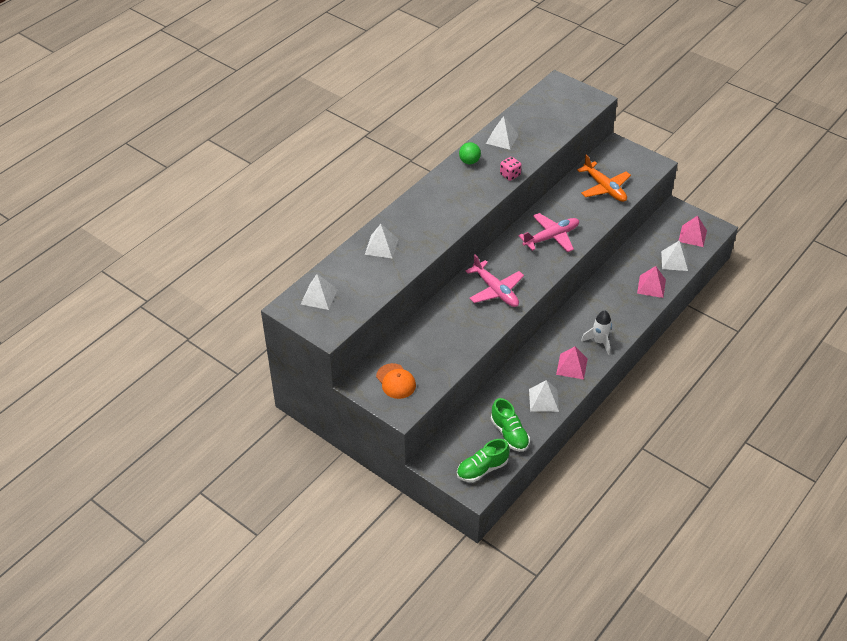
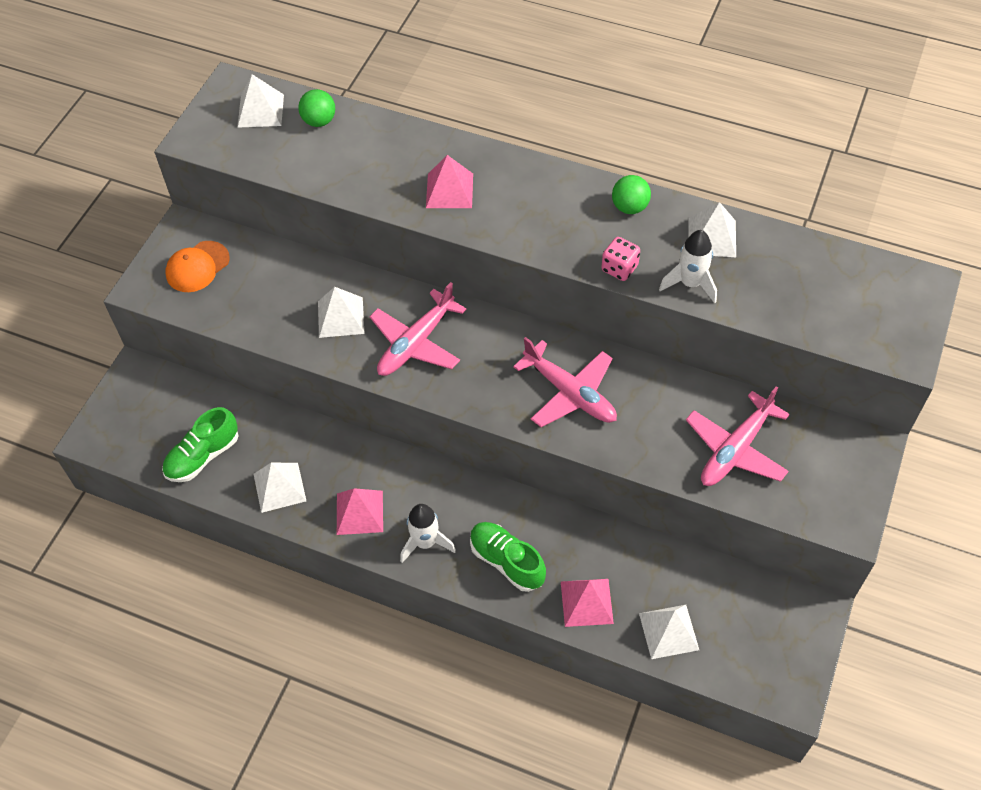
camera: 75 degrees right, 10 degrees up
white pyramid [365,224,398,259] -> white pyramid moved to [318,287,365,338]
green shoe [457,439,510,482] -> green shoe moved to [470,522,546,592]
orange plane [577,155,631,202] -> pink plane [686,386,790,486]
pink pyramid [679,216,707,247] -> pink pyramid moved to [426,155,473,208]
none -> green ball [298,89,335,127]
none -> white rocket [659,230,717,303]

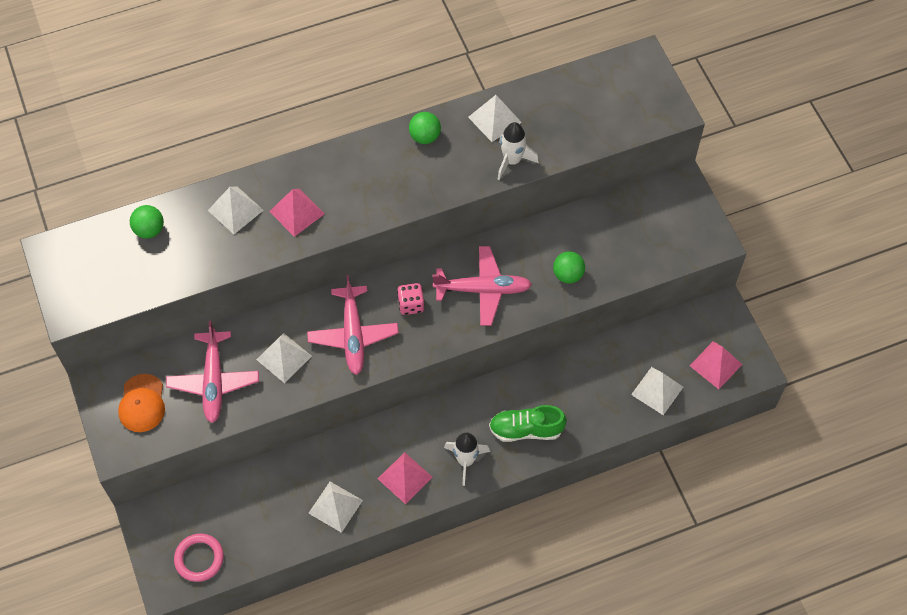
camera: 45 degrees left, 5 degrees up
green shoe [162,407,239,482] -> none
white pyramid [237,74,284,128] -> white pyramid moved to [208,187,264,234]
pink pyramid [561,579,614,627] -> pink pyramid moved to [690,341,743,389]
pink dice [601,237,640,281] -> pink dice moved to [397,283,425,315]
pink plane [686,386,790,486] -> pink plane moved to [166,321,259,423]
none -> pink ring [174,534,224,582]
none -> green ball [553,251,585,284]

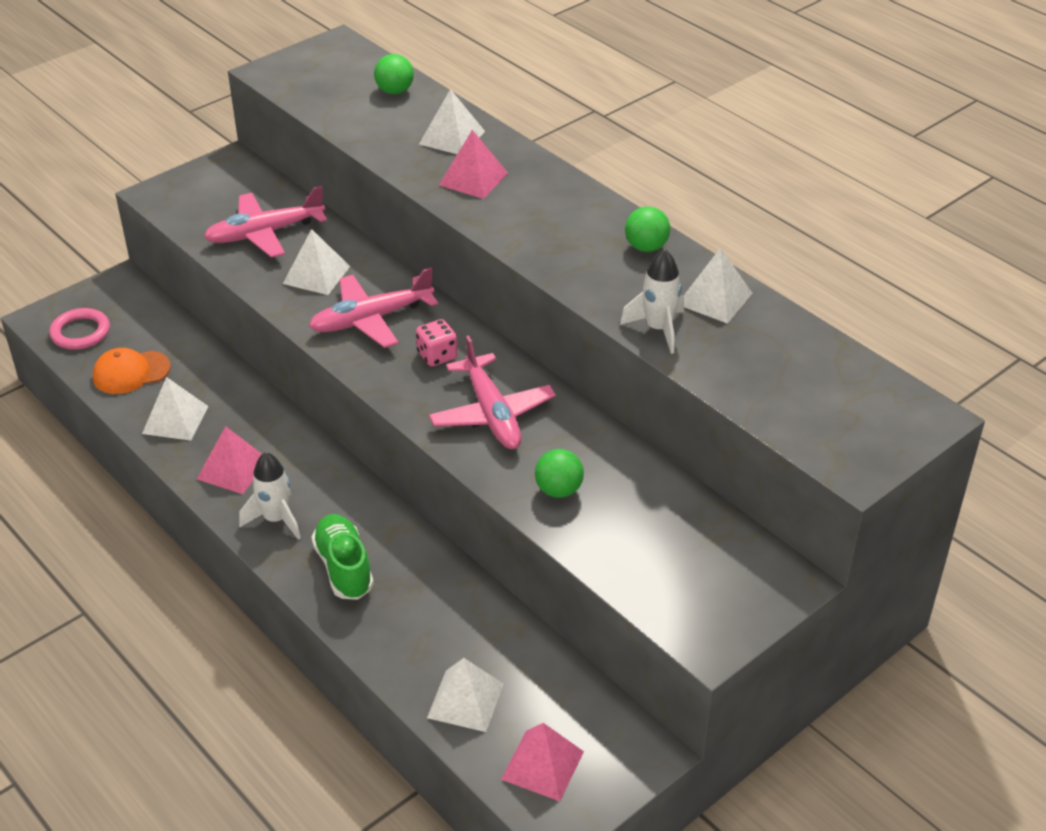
camera: 70 degrees right, 20 degrees down
orange cap [118,374,165,432] -> orange cap moved to [93,348,171,394]

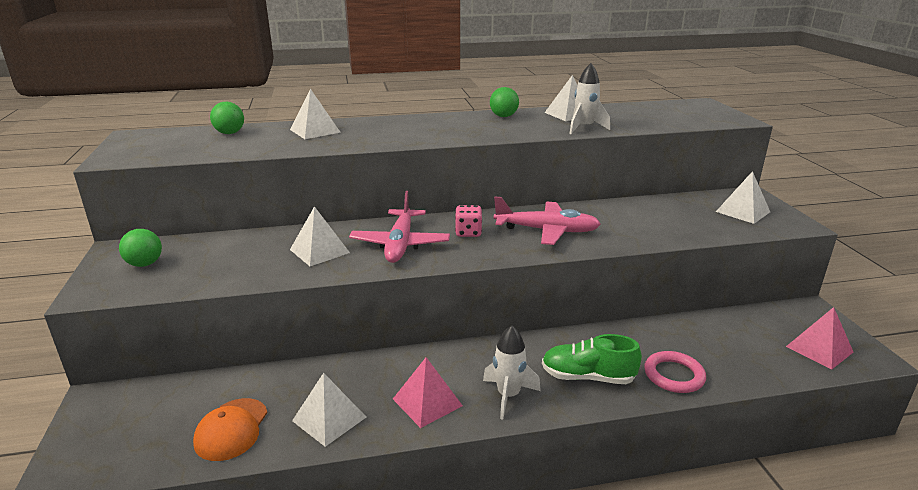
camera: 60 degrees left, 15 degrees down
pink ring [49,308,110,350] -> pink ring moved to [644,351,706,393]
pink plane [204,186,327,258] -> none
white pyramid [427,658,504,732] -> white pyramid moved to [716,171,770,224]
pink pyramid [439,130,508,199] -> none
green ball [535,449,584,498] -> green ball moved to [119,229,162,267]

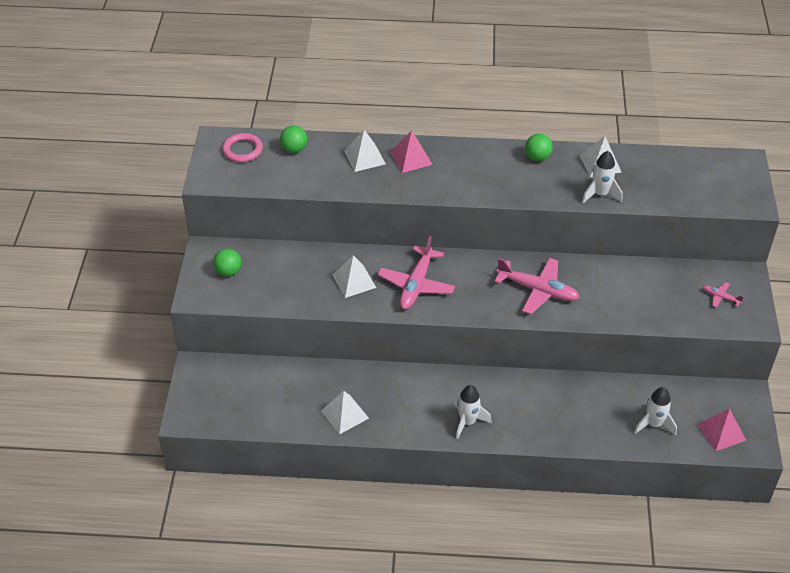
camera: 15 degrees right, 20 degrees up
orange cap [193,398,267,461] -> none
pink pyramid [393,357,463,428] -> pink pyramid moved to [390,130,433,173]
pink dice [455,205,482,237] -> none
green shoe [542,334,642,384] -> none
pink ring [644,351,706,393] -> pink ring moved to [222,133,263,162]
white pyramid [716,171,770,224] -> pink plane [703,282,743,308]
none -> white rocket [634,387,677,436]

